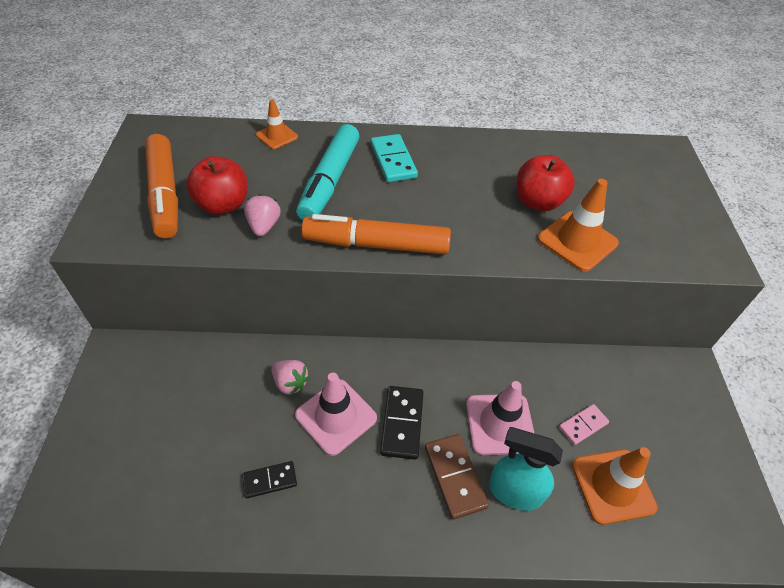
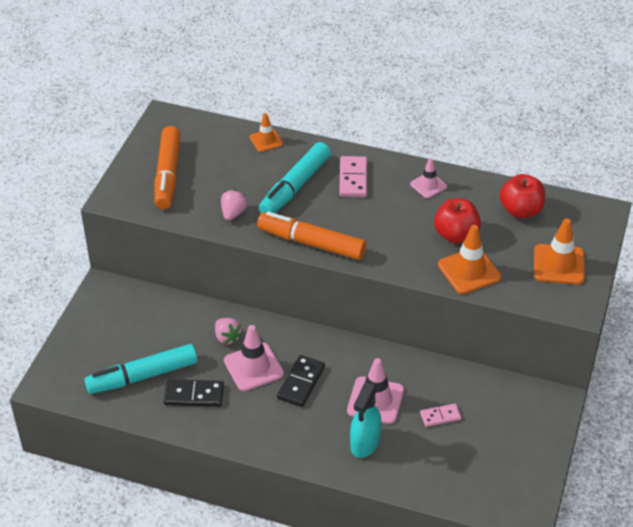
camera: 20 degrees right, 5 degrees down
red apple [186,156,247,215] -> red apple moved to [500,174,545,218]
black domino [242,461,297,499] -> black domino [163,379,224,407], size x1.55
turquoise domino [371,134,418,182] -> pink domino [339,156,367,197]
brown domino [425,434,489,520] -> none
turquoise spray bottle [489,427,563,511] -> turquoise spray bottle turned 105 degrees counterclockwise [350,382,381,458]
orange traffic cone [572,447,658,525] -> orange traffic cone moved to [534,218,585,285]
none -> turquoise marker [84,344,197,394]
none -> pink traffic cone [410,158,447,198]

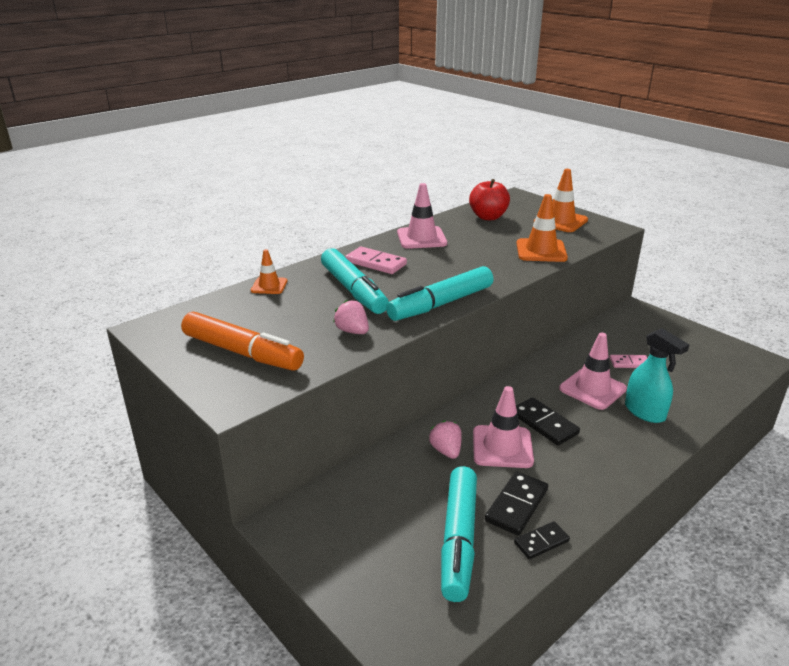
camera: 60 degrees left, 15 degrees down
pink strawberry [215,318,243,344] -> pink strawberry turned 105 degrees counterclockwise [429,420,462,459]
orange marker [257,211,366,260] -> turquoise marker [386,266,494,321]
pink traffic cone [410,158,447,198] -> pink traffic cone [397,183,447,249], size x1.64
pink domino [420,404,462,427] -> pink domino turned 75 degrees clockwise [610,355,647,368]
red apple [434,198,481,243] -> none
none -> black domino [514,521,570,559]

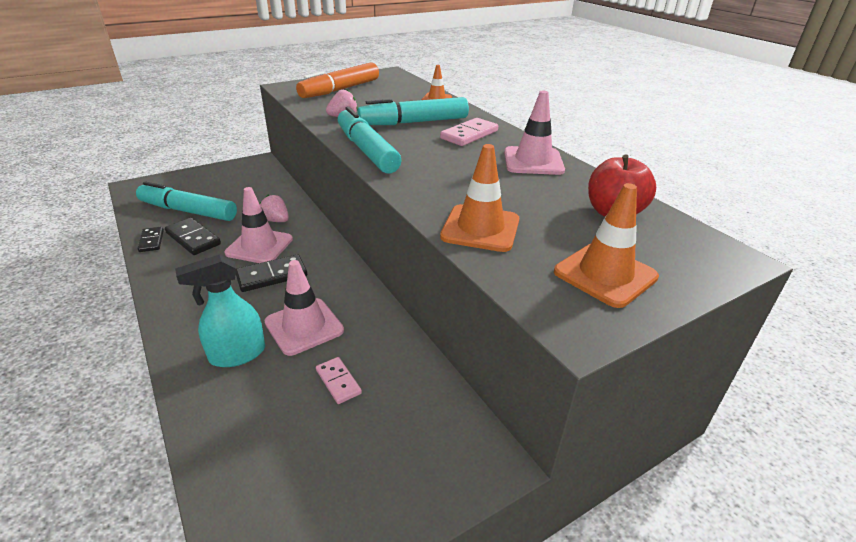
camera: 100 degrees right, 5 degrees up
pink strawberry [429,420,462,459] -> pink strawberry turned 135 degrees counterclockwise [259,195,289,222]
pink domino [610,355,647,368] -> pink domino turned 45 degrees counterclockwise [316,357,362,404]

